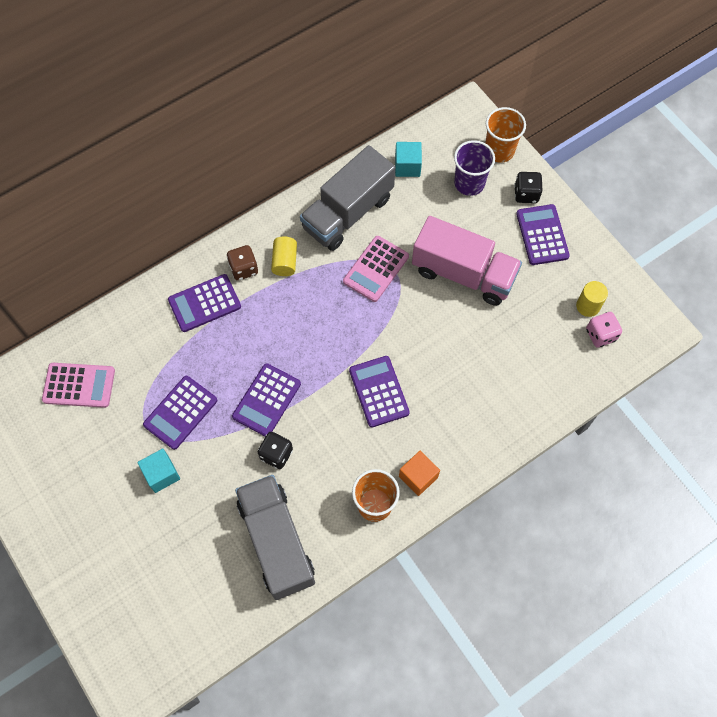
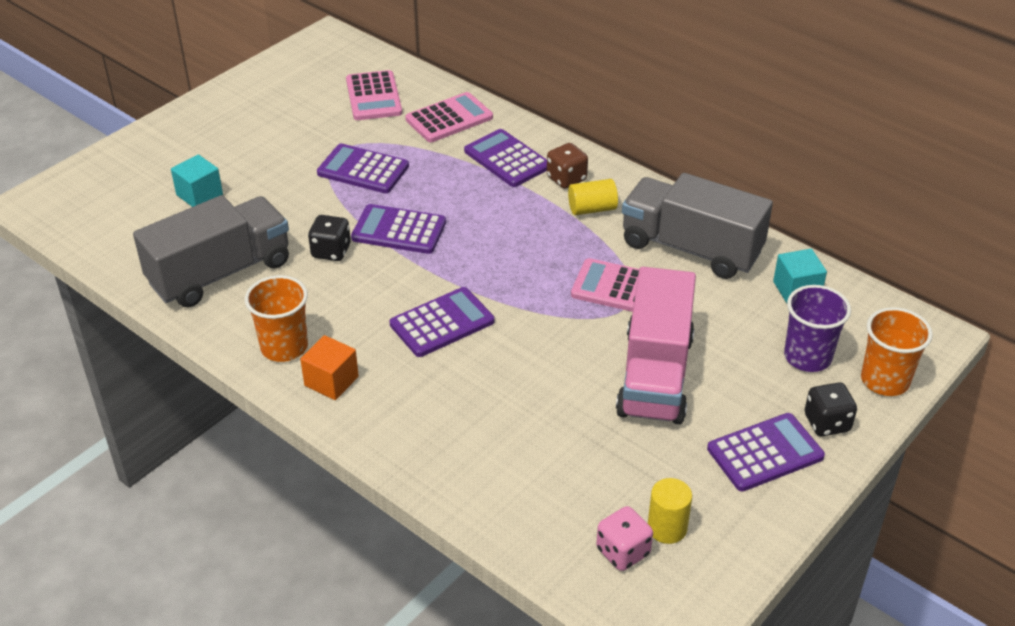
camera: 75 degrees right, 25 degrees down
turquoise cube [137,449,180,493] -> turquoise cube moved to [171,154,223,207]
none -> pink calculator [405,92,493,142]

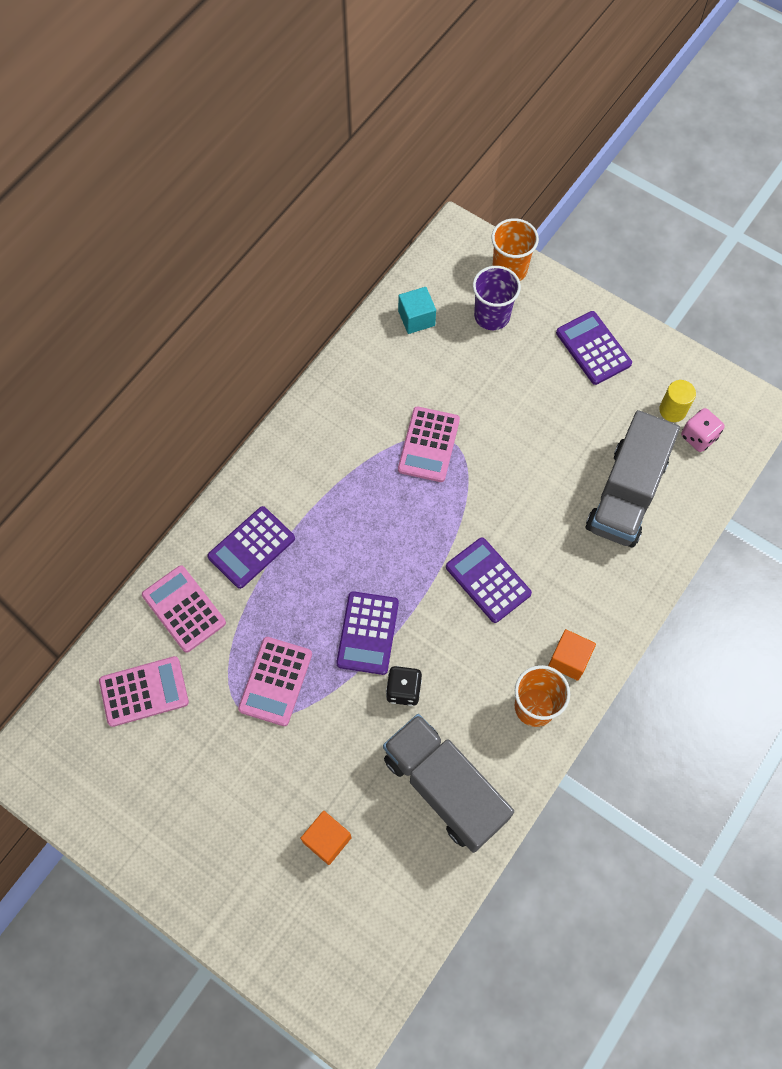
camera: 95 degrees left, 25 degrees up
turquoise cube [171,154,223,207] -> orange cube [301,811,351,865]
purple calculator [317,144,409,193] -> pink calculator [238,637,312,726]
brown dice [547,143,588,189] -> none
yellow cylinder [568,179,618,215] -> none
pink truck [616,267,696,424] -> none
grey truck [622,173,773,279] -> grey truck moved to [586,410,680,547]
black dice [805,382,857,436] -> none

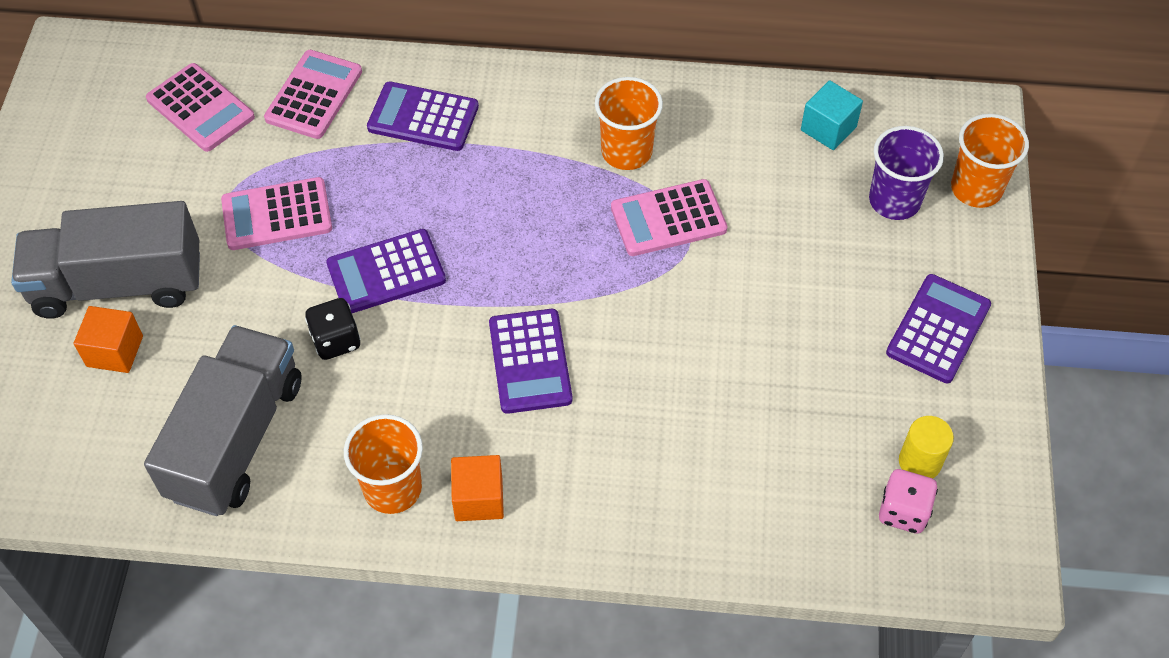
camera: 60 degrees right, 10 degrees down
purple calculator [446,537,532,623] -> purple calculator turned 150 degrees clockwise [489,309,572,414]
grey truck [586,410,680,547] -> grey truck moved to [11,201,200,318]
none -> orange cup [595,77,663,170]

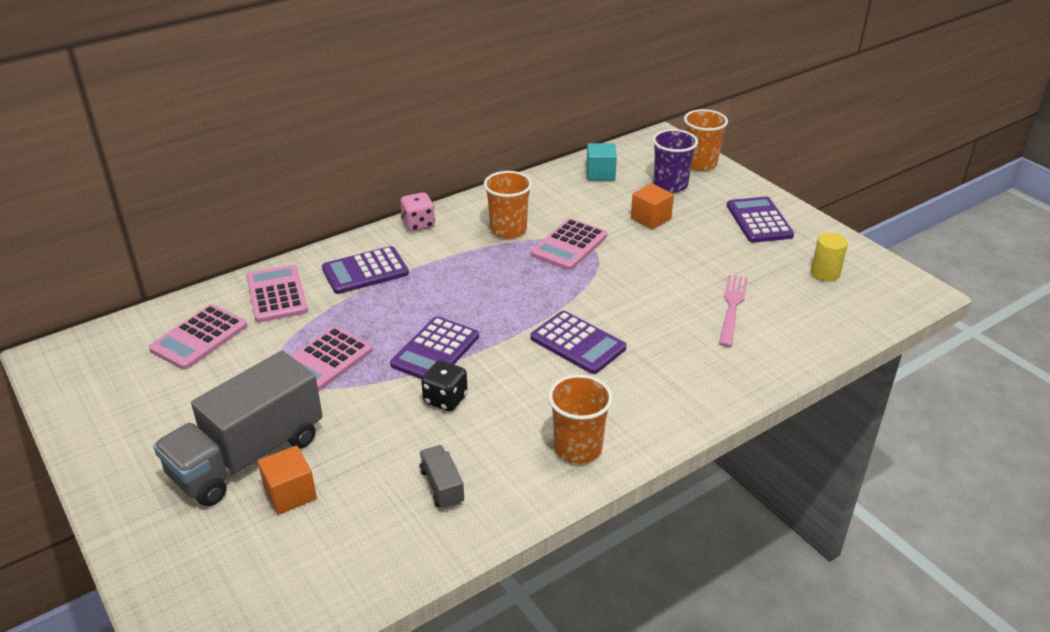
camera: 40 degrees left, 20 degrees down
grey truck [144,325,302,516] -> grey truck [420,445,464,509], size x0.42
pink calculator [146,63,255,152] -> pink calculator turned 120 degrees clockwise [149,304,247,370]
orange cube [451,455,504,521] -> orange cube moved to [631,183,674,230]
pink dice [879,469,938,534] -> pink dice moved to [401,192,435,231]
none -> pink fork [719,275,748,347]

